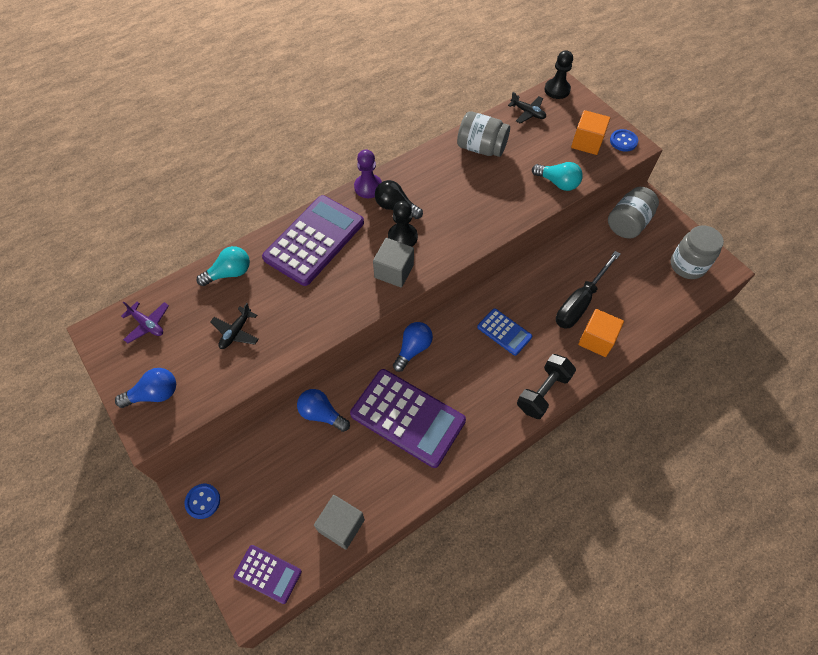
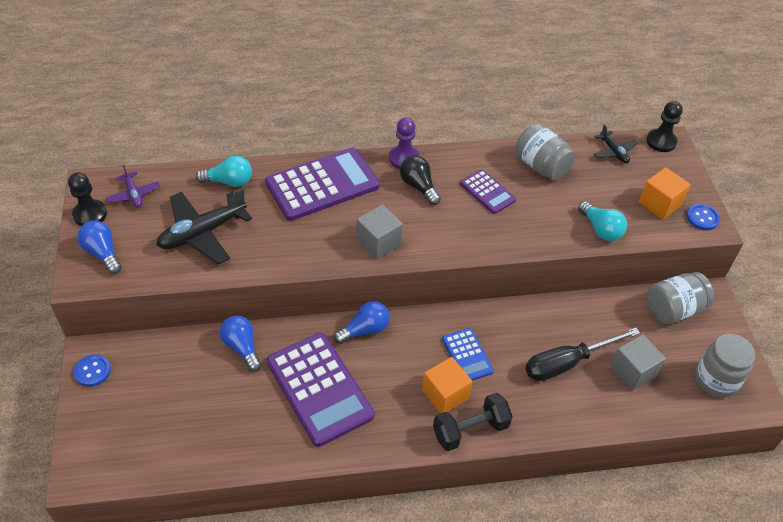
camera: 25 degrees right, 10 degrees down
blue light bulb [115,368,176,408] -> blue light bulb turned 135 degrees counterclockwise [77,221,122,274]
black plane [210,303,259,349] -> black plane [156,188,252,265], size x1.89
purple calculator [234,545,302,604] -> purple calculator moved to [460,169,516,214]
grey cube [314,495,365,550] -> grey cube moved to [611,335,666,391]
black pawn [388,201,418,247] -> black pawn moved to [68,172,107,226]
orange cube [578,309,624,357] -> orange cube moved to [422,357,473,413]

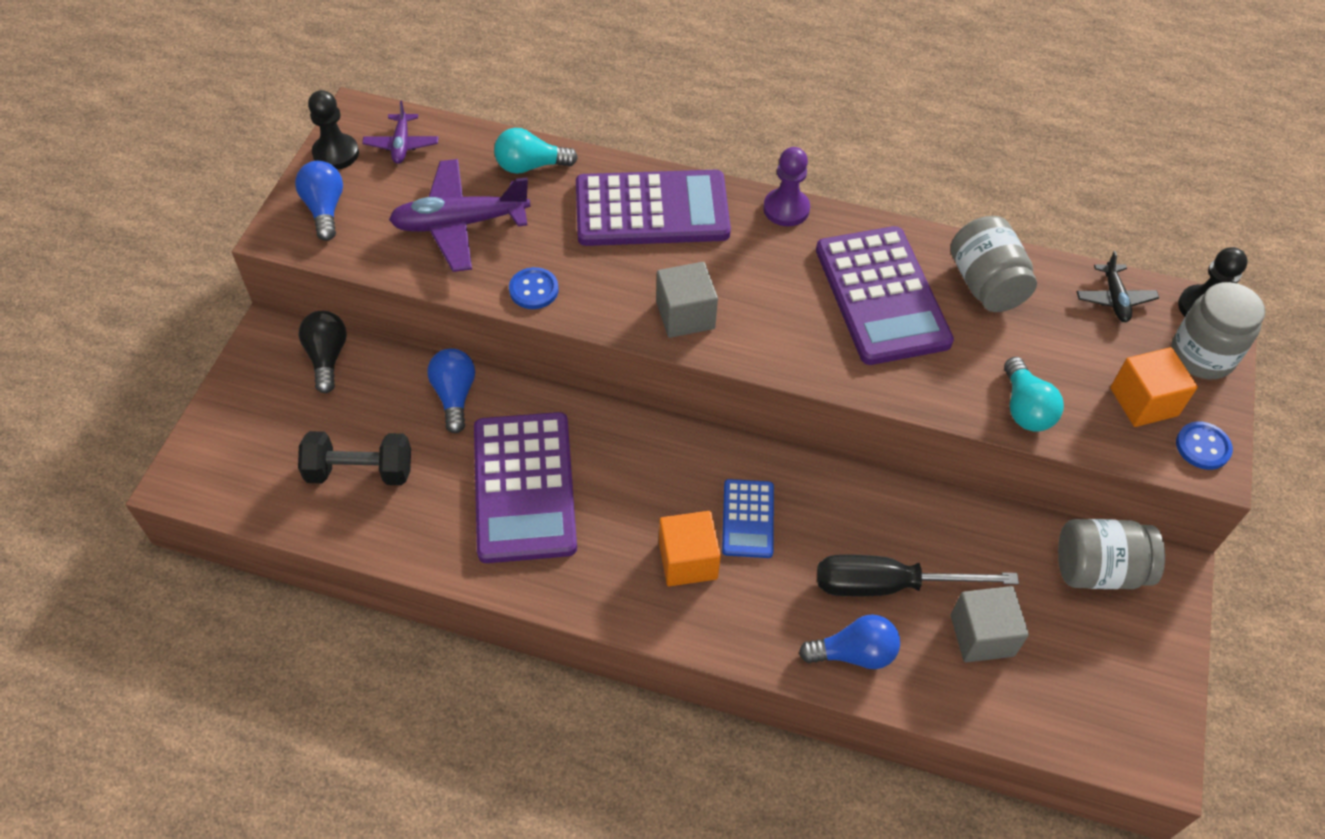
camera: 25 degrees right, 5 degrees up
blue button [74,354,111,387] -> blue button moved to [509,267,559,309]
black plane [156,188,252,265] -> purple plane [389,159,531,272]
turquoise light bulb [196,156,252,187] -> turquoise light bulb turned 150 degrees clockwise [494,128,578,174]
blue light bulb [334,301,390,344] -> blue light bulb moved to [799,614,900,669]
black light bulb [400,156,441,205] -> black light bulb moved to [299,311,347,393]
black dumbbell [433,393,513,451] -> black dumbbell moved to [298,431,411,485]
purple calculator [460,169,516,214] -> purple calculator [816,226,954,365], size x1.94
grey jar [695,334,756,398] -> grey jar moved to [1171,282,1265,379]

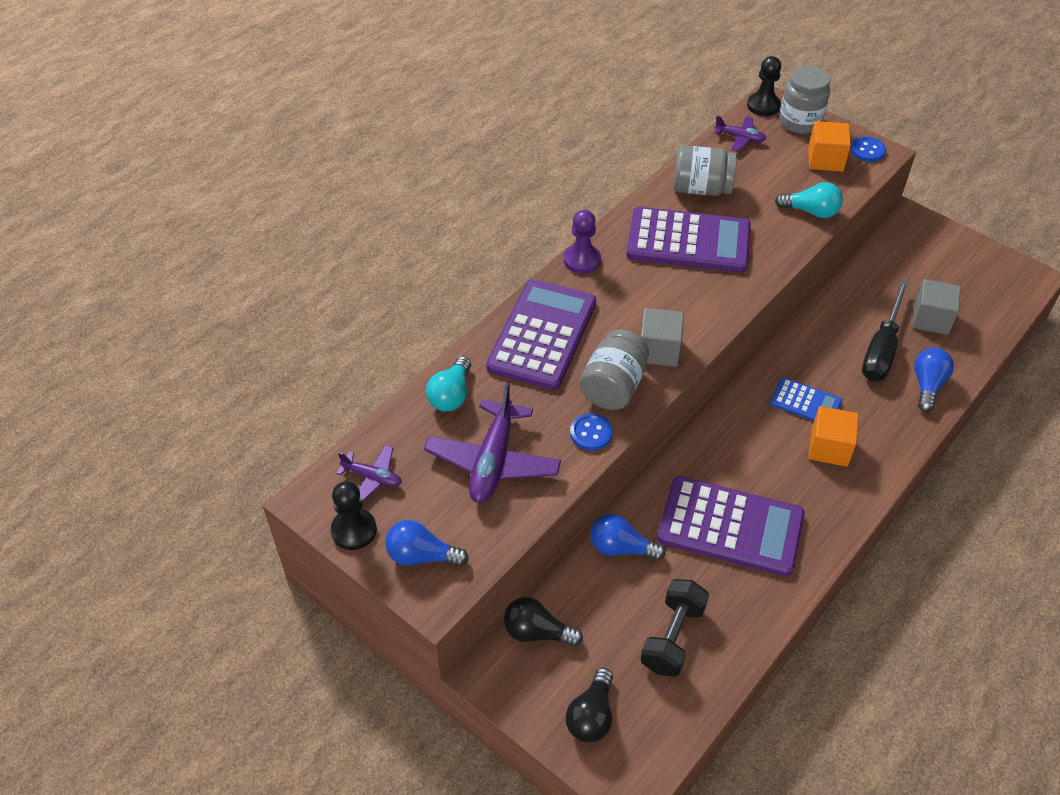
camera: 65 degrees left, 5 degrees down
grey jar [1058,519,1165,589] -> grey jar moved to [579,330,649,410]
black plane [1077,251,1159,322] -> purple plane [714,116,766,152]
none -> black light bulb [566,668,613,743]

